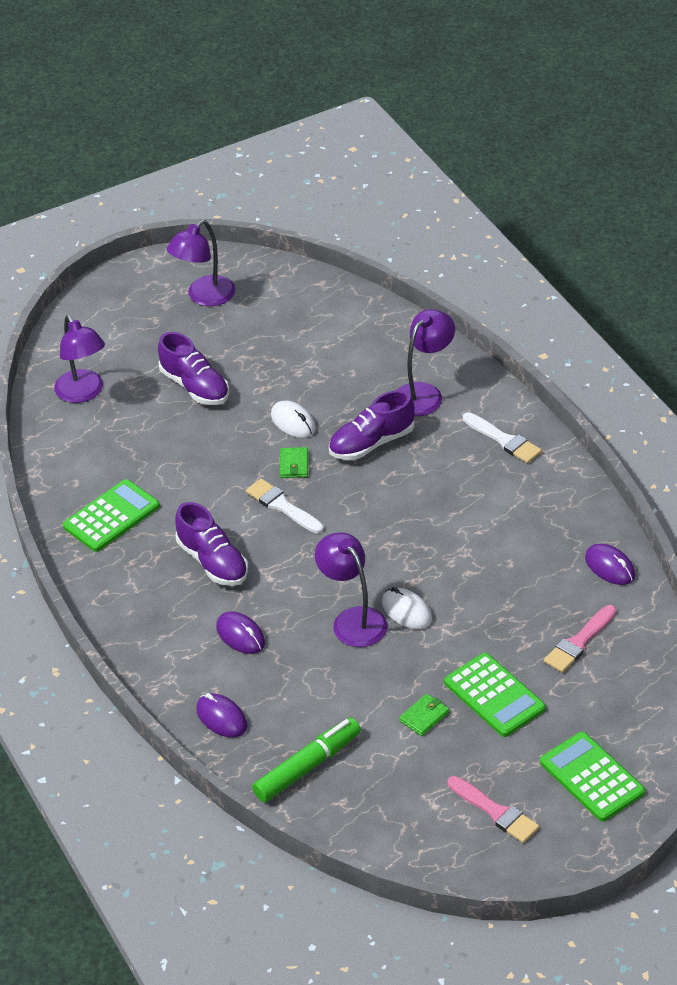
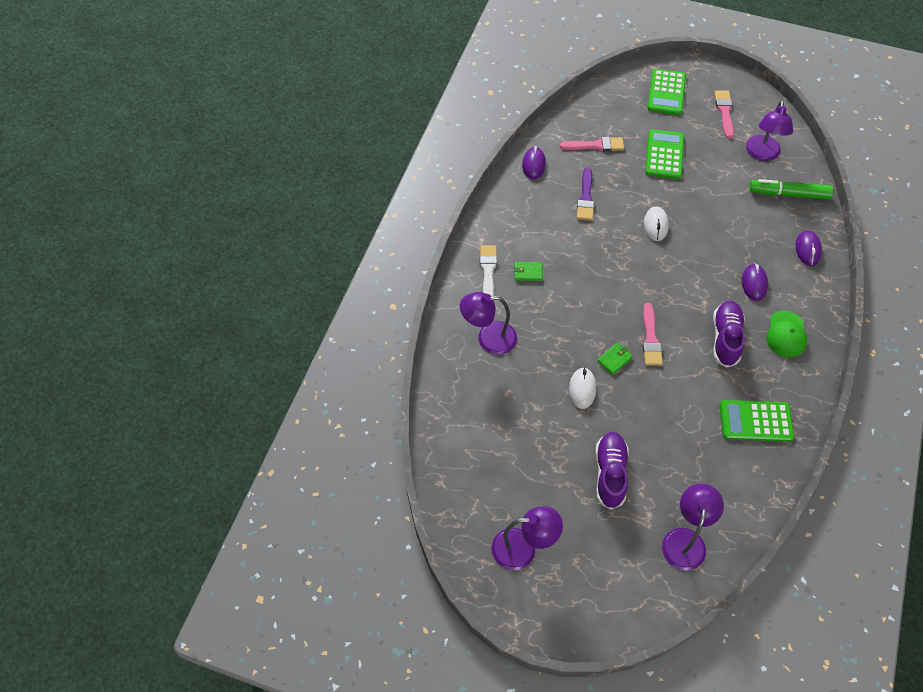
camera: 135 degrees left, 15 degrees up
white brush [246,479,324,534] -> pink brush [643,303,663,366]
purple lamp [315,532,387,647] -> purple lamp moved to [746,100,793,161]
purple shoe [329,390,415,460] -> none
green wallet [399,694,449,736] -> green wallet moved to [514,262,543,281]
none -> purple brush [577,168,594,220]
none -> green cap [766,311,807,357]

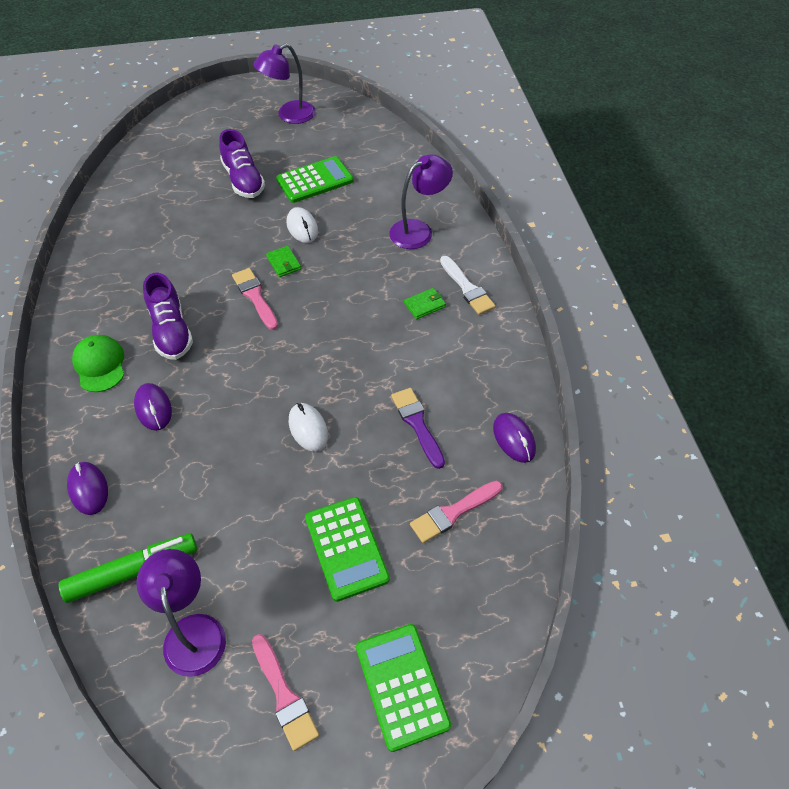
camera: 150 degrees right, 5 degrees down
green wallet [597,343,633,375] -> green wallet turned 45 degrees counterclockwise [266,246,301,277]
purple lamp [662,484,724,570] -> none
green calculator [720,400,794,442] -> green calculator moved to [276,156,354,203]

